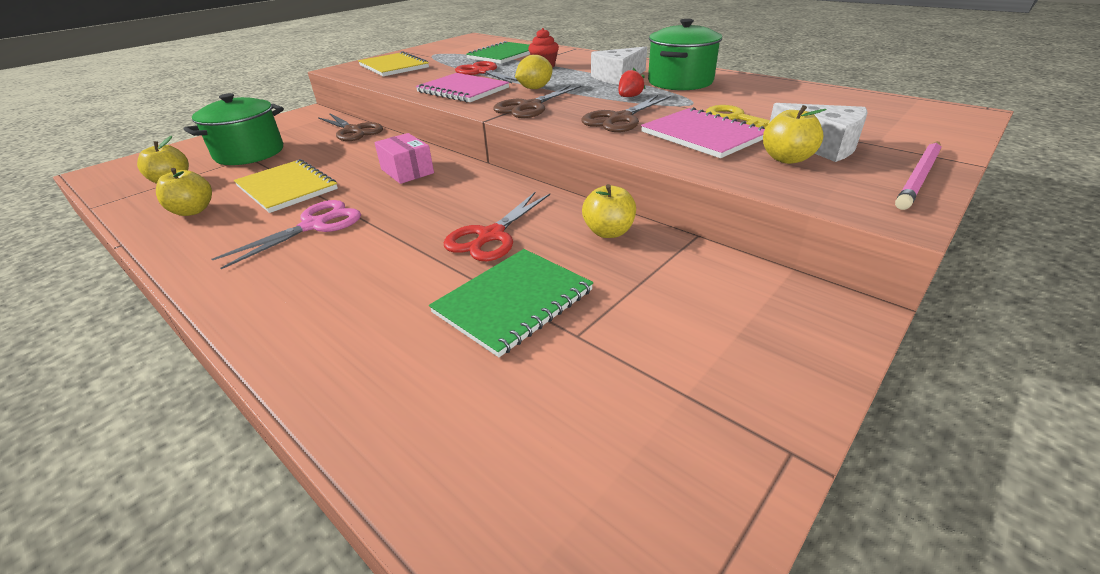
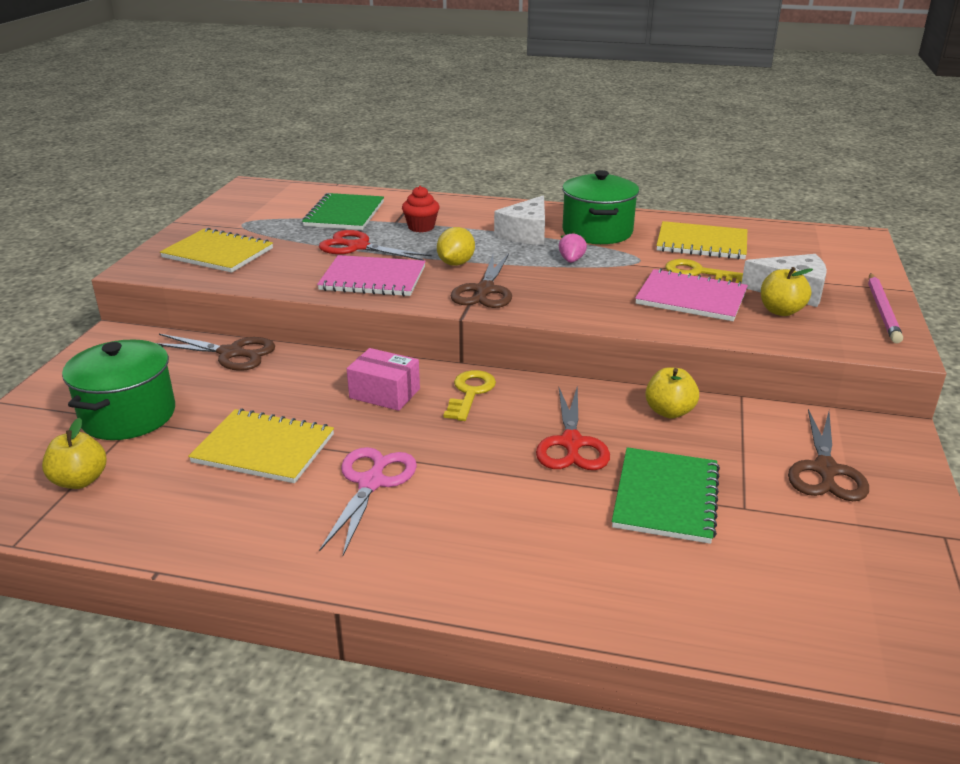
camera: 30 degrees left, 5 degrees down
yellow apple [156,168,212,216] -> none
brown scissors [581,95,671,132] -> brown scissors moved to [788,409,869,501]
red strawberry [619,68,645,97] -> pink strawberry [559,231,587,263]
none -> yellow key [443,370,496,421]
none -> yellow notebook [656,221,747,260]

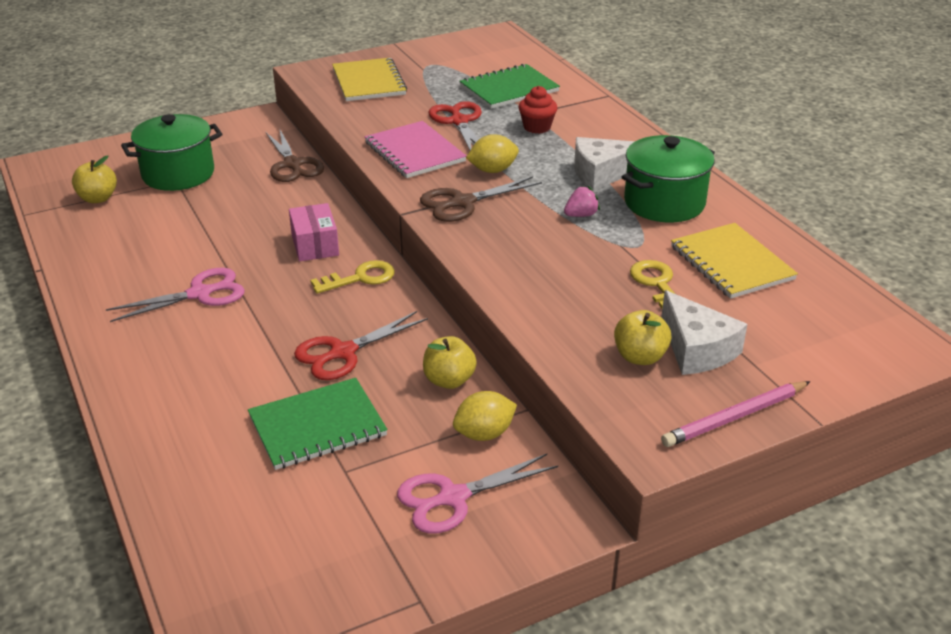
camera: 50 degrees right, 5 degrees up
yellow notebook [188,409,334,483] -> none
pink notebook [635,268,748,321] -> none
brown scissors [788,409,869,501] -> pink scissors [397,454,558,534]
none -> yellow lemon [453,391,517,441]

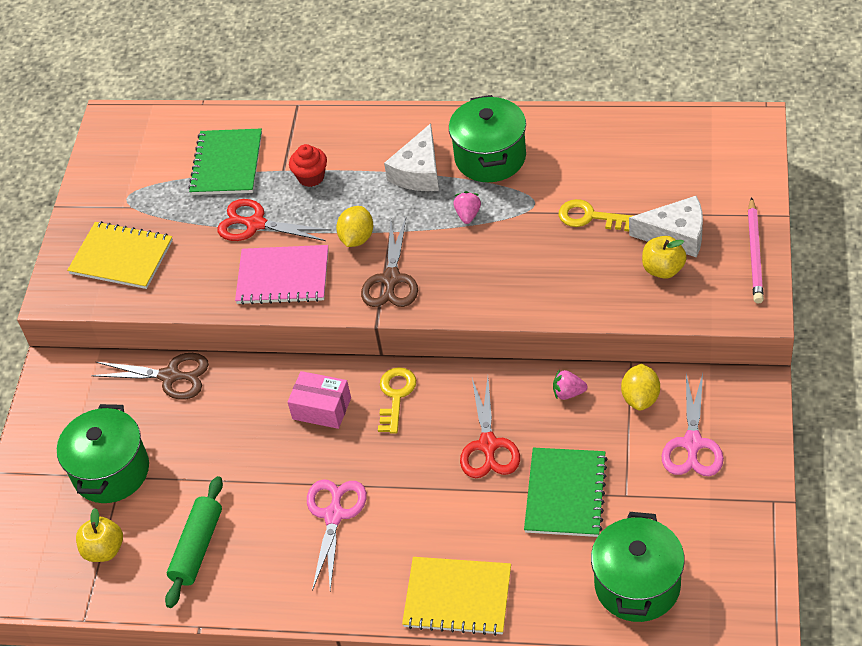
camera: 50 degrees left, 15 degrees up
yellow apple [423,336,477,389] -> pink strawberry [553,369,587,400]
yellow notebook [671,223,798,299] -> yellow notebook moved to [402,557,511,636]
none -> green rolling pin [165,476,223,608]
none -> green pot [591,512,685,622]

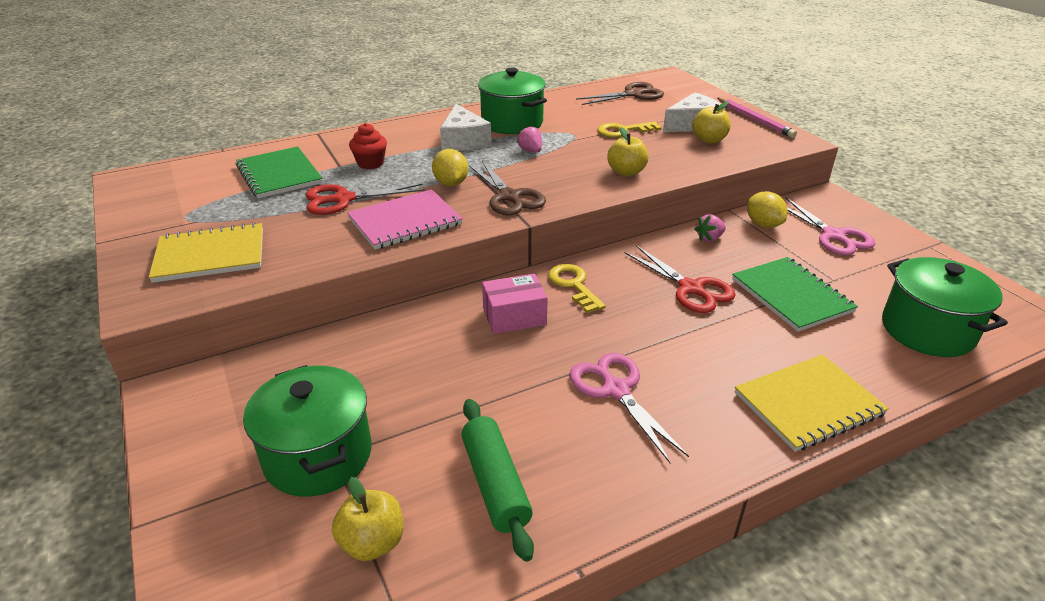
camera: 40 degrees left, 15 degrees down
brown scissors [91,353,209,400] -> brown scissors moved to [576,82,664,105]
none -> yellow apple [607,127,649,176]

